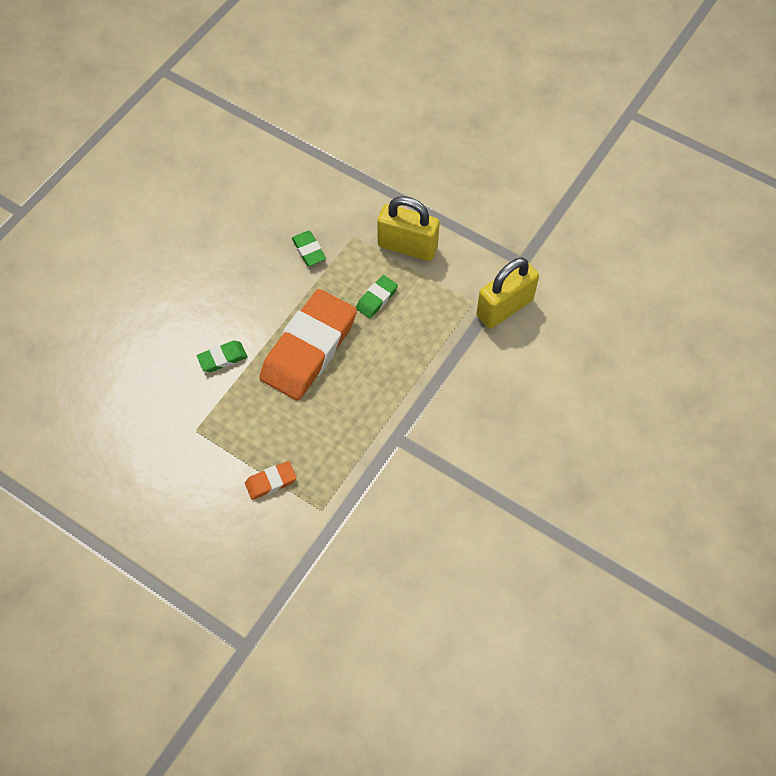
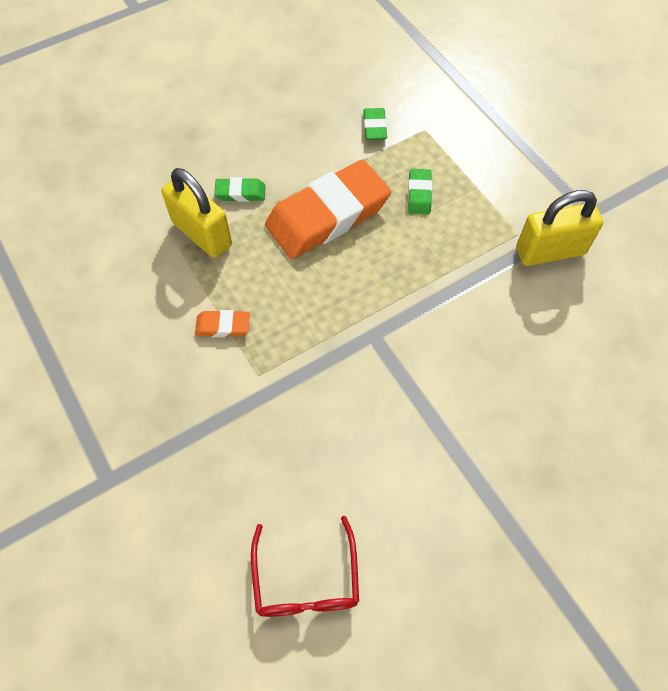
camera: 25 degrees right, 0 degrees up
green eraser [356,275,398,318] -> green eraser turned 60 degrees counterclockwise [408,169,432,214]
yellow padlock [377,196,440,261] -> yellow padlock moved to [162,168,232,258]
none -> red glasses [251,516,359,617]

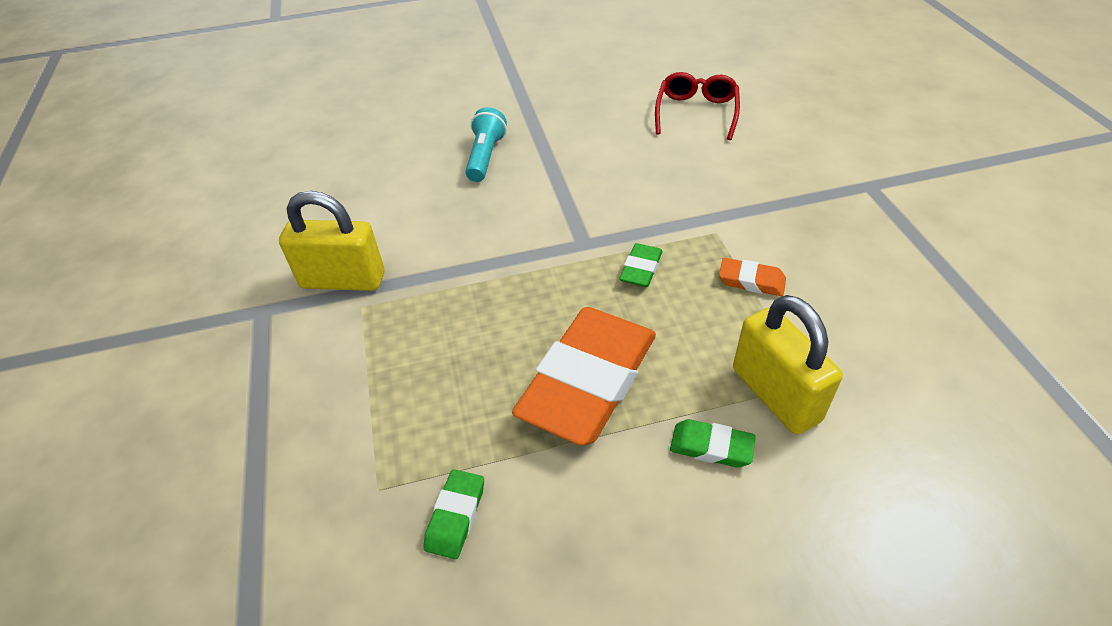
camera: 160 degrees left, 15 degrees down
orange eraser [265,160,391,259] -> orange eraser turned 45 degrees counterclockwise [512,307,656,446]
green eraser [408,169,432,214] -> green eraser moved to [619,243,663,287]
none -> turquoise flashlight [465,107,507,182]

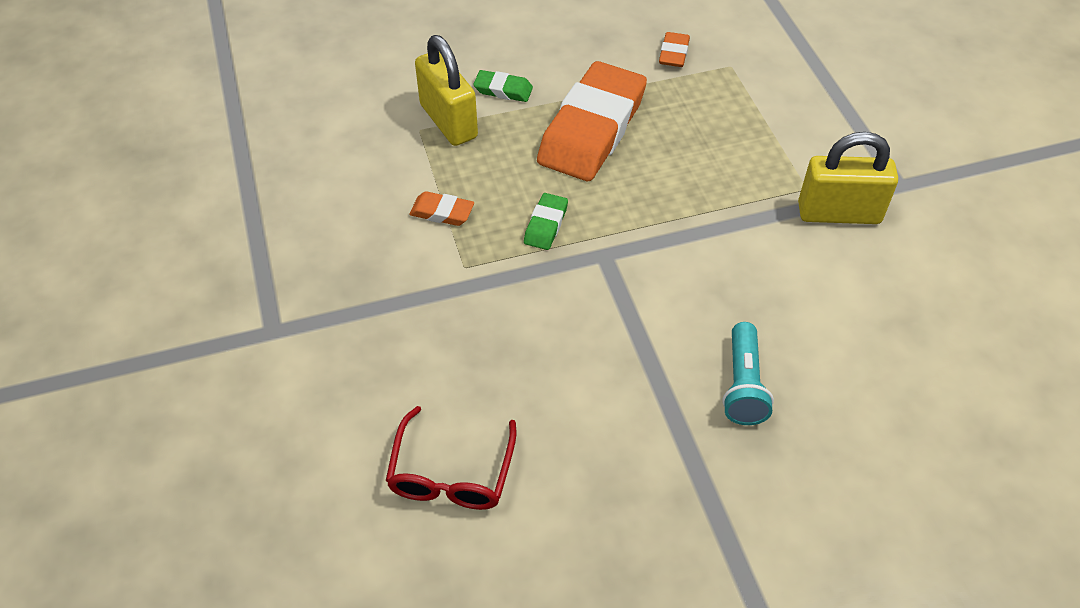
camera: 175 degrees right, 5 degrees up
green eraser [423,469,484,559] -> orange eraser [659,32,690,67]

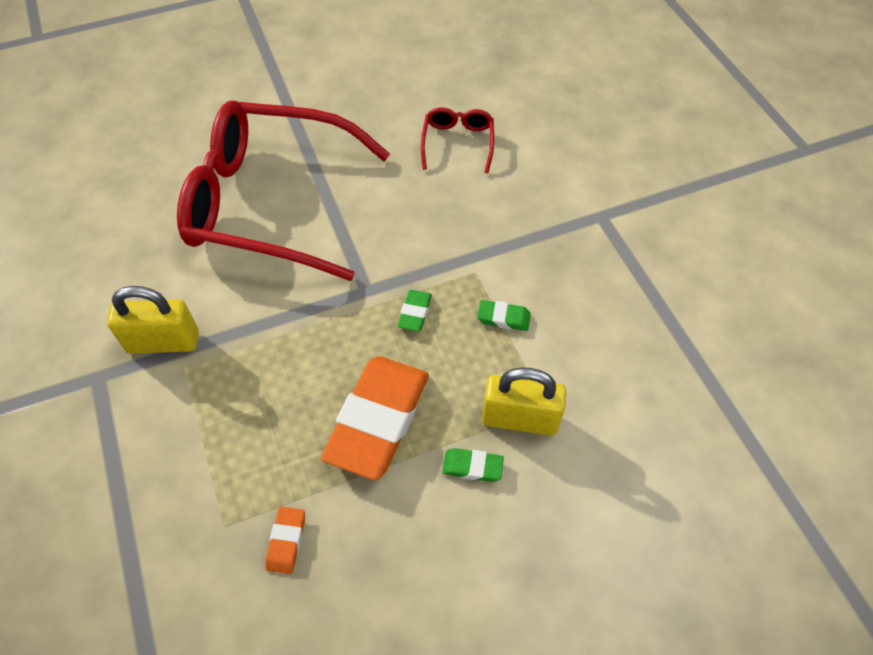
camera: 175 degrees right, 5 degrees up
orange eraser [409,191,474,226] -> green eraser [477,300,531,331]
yellow padlock [415,35,478,146] -> yellow padlock turned 45 degrees counterclockwise [482,367,567,436]
turquoise flashlight [722,322,774,425] -> red glasses [177,101,390,281]

